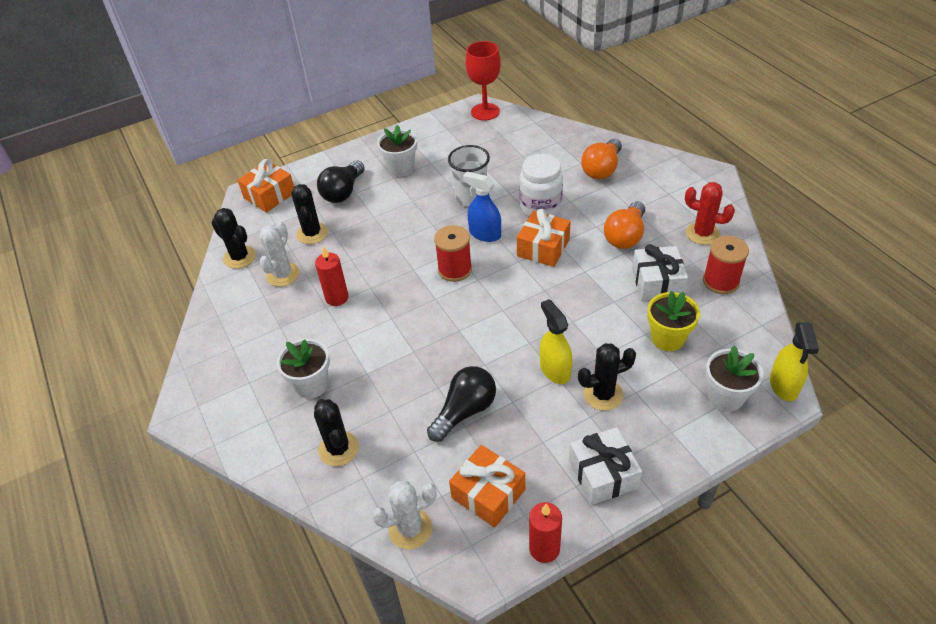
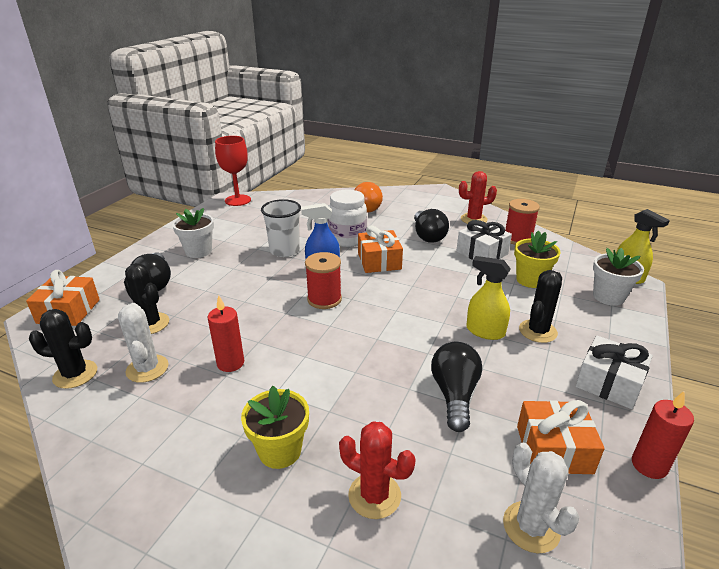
camera: 40 degrees left, 15 degrees down
white flower pot [277,339,330,399] -> yellow flower pot [241,386,309,469]
black cactus [314,399,359,466] -> red cactus [339,421,416,519]
white cactus [372,481,437,549] -> white cactus turned 60 degrees counterclockwise [503,443,579,553]
orange light bulb [604,201,645,249] -> black light bulb [414,209,449,243]

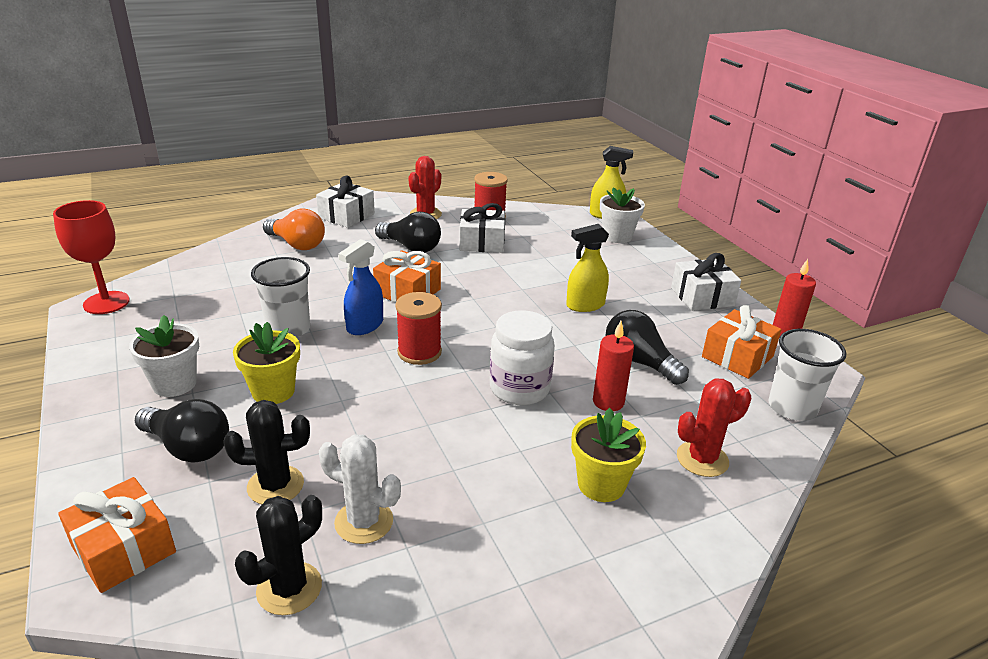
camera: 50 degrees left, 0 degrees up
red candle [208,295,244,372] -> red candle moved to [593,321,634,411]
white jar [328,190,367,247] -> white jar moved to [490,310,555,405]
white cactus [503,443,579,553] -> white cup [768,329,847,421]
yellow flower pot [514,231,561,288] -> yellow flower pot moved to [233,322,300,404]
black cactus [519,270,562,343] -> none
none -> white gift [316,176,375,228]

